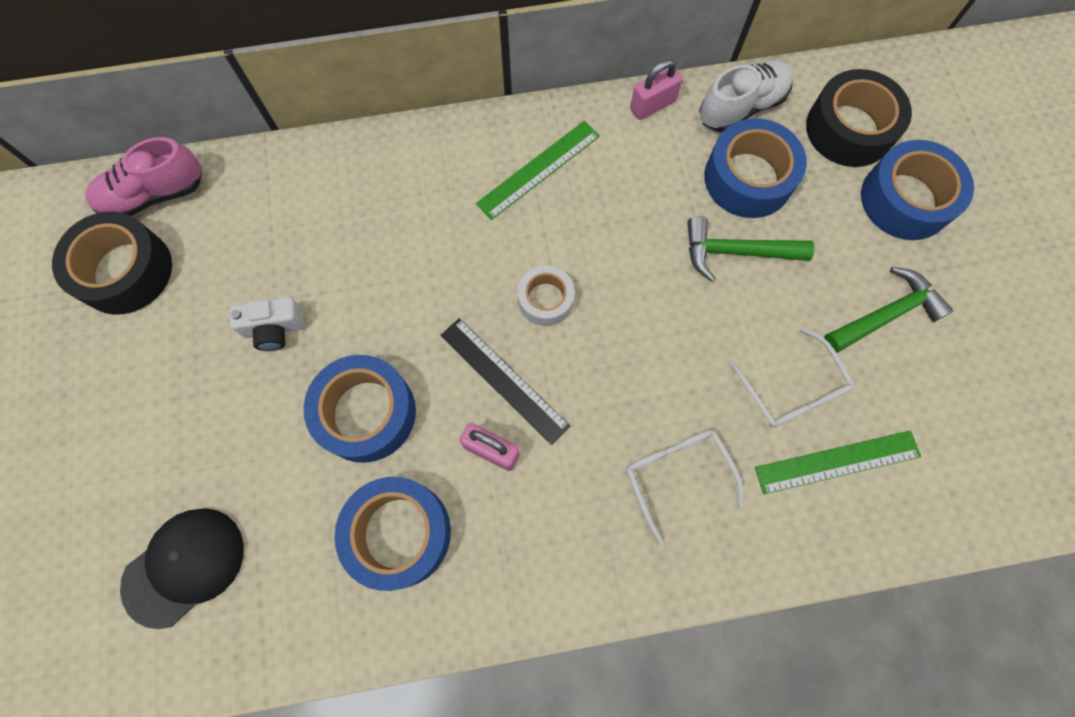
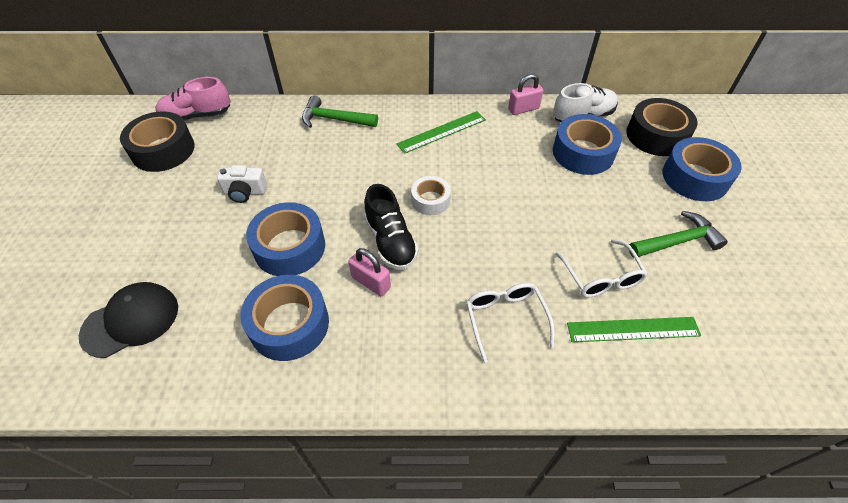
camera: 10 degrees right, 20 degrees down
black ruler [440,318,571,445] -> black shoe [364,184,419,270]
green hammer [687,216,815,281] -> green hammer moved to [302,95,378,128]

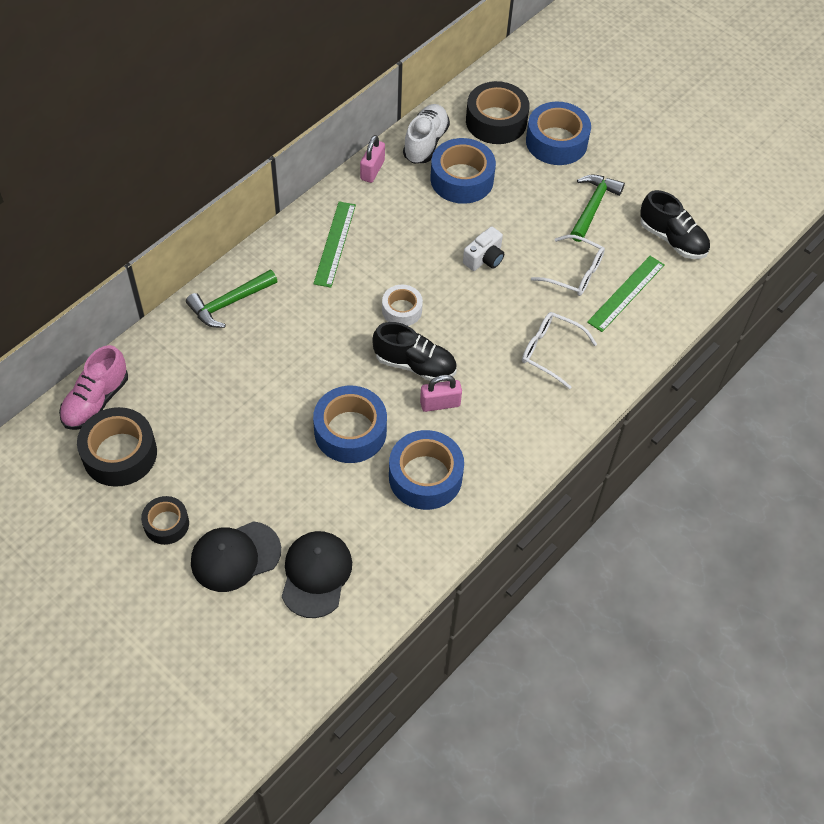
camera: 50 degrees left, 5 degrees up
white camera [217,165,267,203] -> white camera moved to [463,226,504,271]
none -> black tape [141,496,189,545]
none -> black cap [191,521,281,592]
none -> black shoe [640,190,710,259]

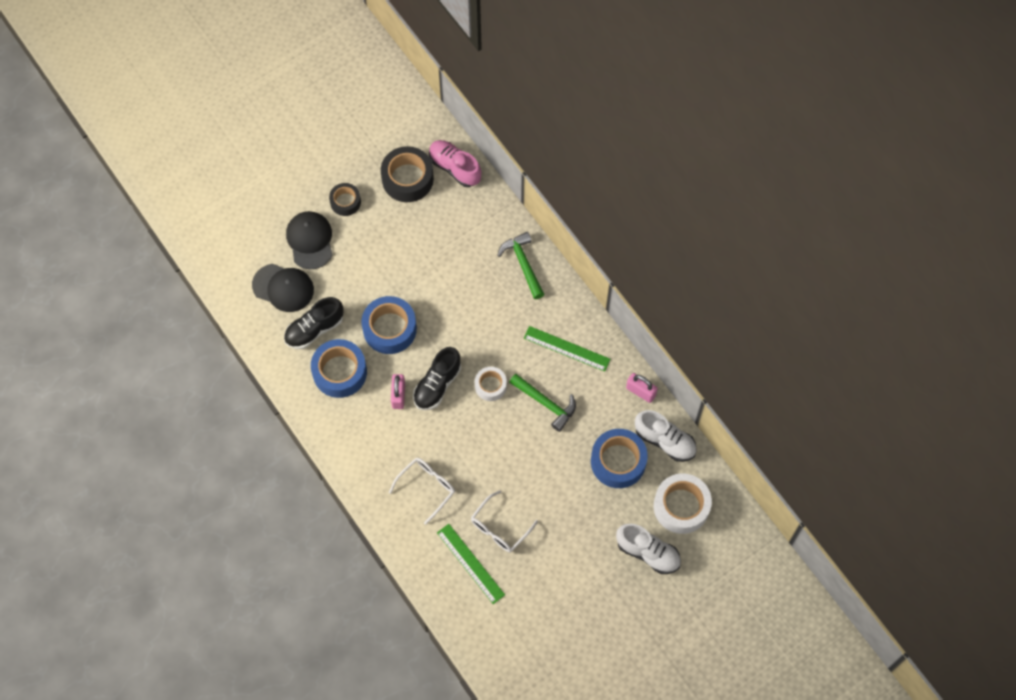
camera: 105 degrees right, 10 degrees up
white camera [463,226,504,271] -> none
black tape [466,81,529,144] -> white tape [654,473,712,534]
blue tape [526,102,591,165] -> white shoe [616,524,681,574]
green hammer [570,175,625,242] -> green hammer moved to [509,374,576,432]
black shoe [640,190,710,259] -> black shoe moved to [284,297,343,349]

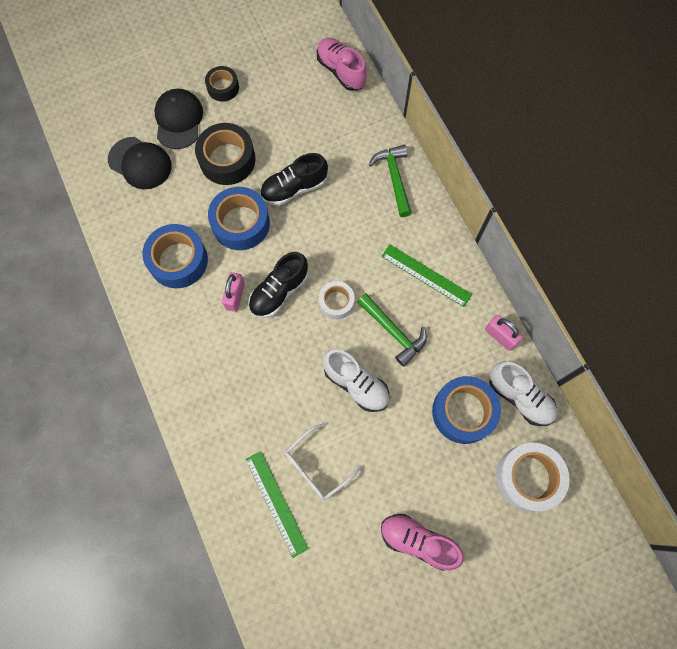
camera: 10 degrees right, 5 degrees up
black shoe [284,297,343,349] -> black shoe moved to [260,153,328,206]
black tape [381,146,434,202] -> black tape moved to [195,123,255,185]
white glasses [389,458,455,525] -> none
white shoe [616,524,681,574] -> white shoe moved to [323,349,389,412]
none -> pink shoe [381,514,464,571]

